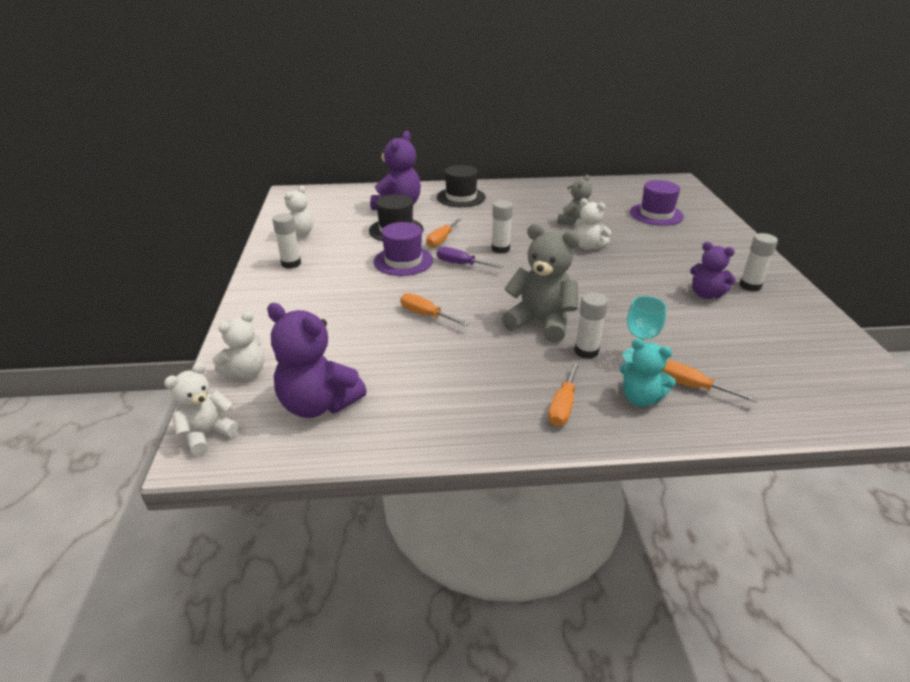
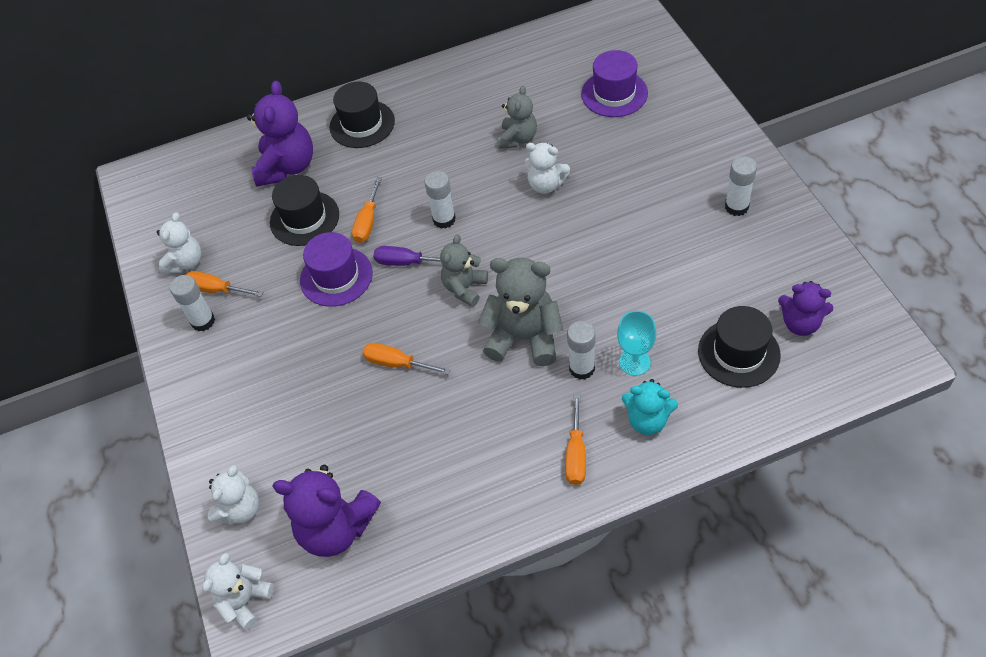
camera: 10 degrees left, 20 degrees up
orange screwdriver [660,360,758,403] -> orange screwdriver moved to [185,271,264,297]
purple teddy bear [690,242,736,299] -> purple teddy bear moved to [778,281,833,336]
none -> grey teddy bear [440,234,488,307]
none -> black hat [698,306,781,388]

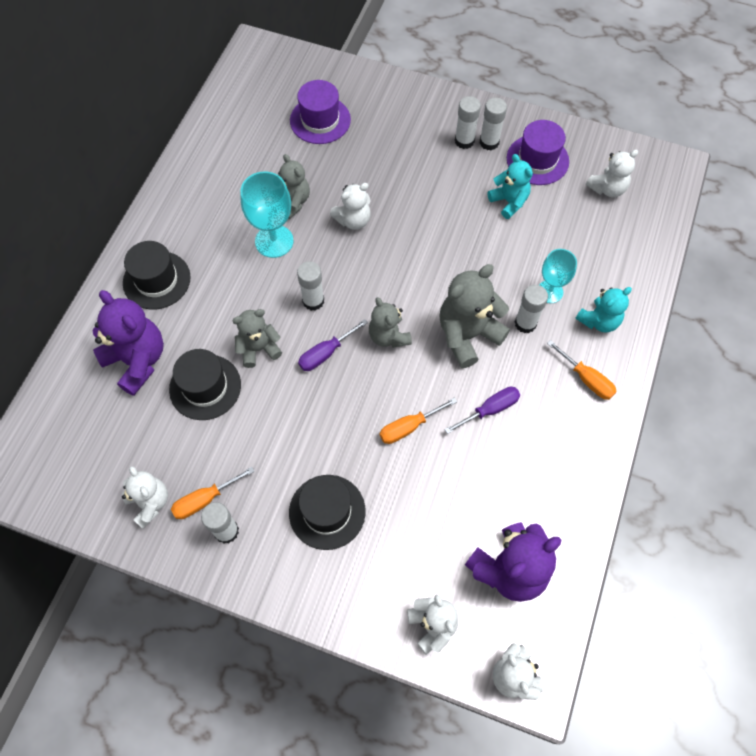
camera: 55 degrees left, 10 degrees up
purple hat [300,232,373,307] -> purple hat moved to [507,120,569,185]
orange screwdriver [352,177,382,243] -> grey teddy bear [232,309,282,368]
black hat [698,306,781,388] -> black hat moved to [289,475,366,550]
purple teddy bear [778,281,833,336] -> white teddy bear [586,150,638,197]
none -> turquoise goblet [240,171,294,258]
none -> purple screwdriver [444,387,520,434]
none -> white glue stick [455,96,481,149]
none -> turquoise teddy bear [488,154,533,219]

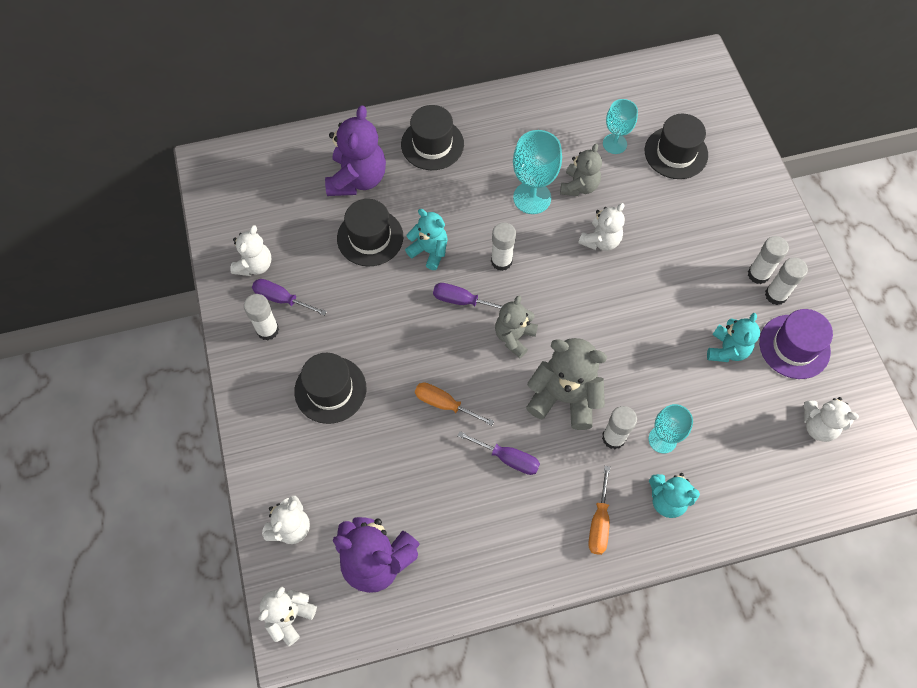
camera: 55 degrees right, 0 degrees up
orange screwdriver [171,467,255,519] -> purple screwdriver [252,279,327,316]
grey teddy bear [232,309,282,368] -> turquoise teddy bear [405,209,448,270]
purple hat [290,80,351,144] -> black hat [645,114,708,179]
white teddy bear [330,183,371,230] -> white teddy bear turned 75 degrees counterclockwise [578,203,625,251]
none -> turquoise goblet [603,99,638,154]

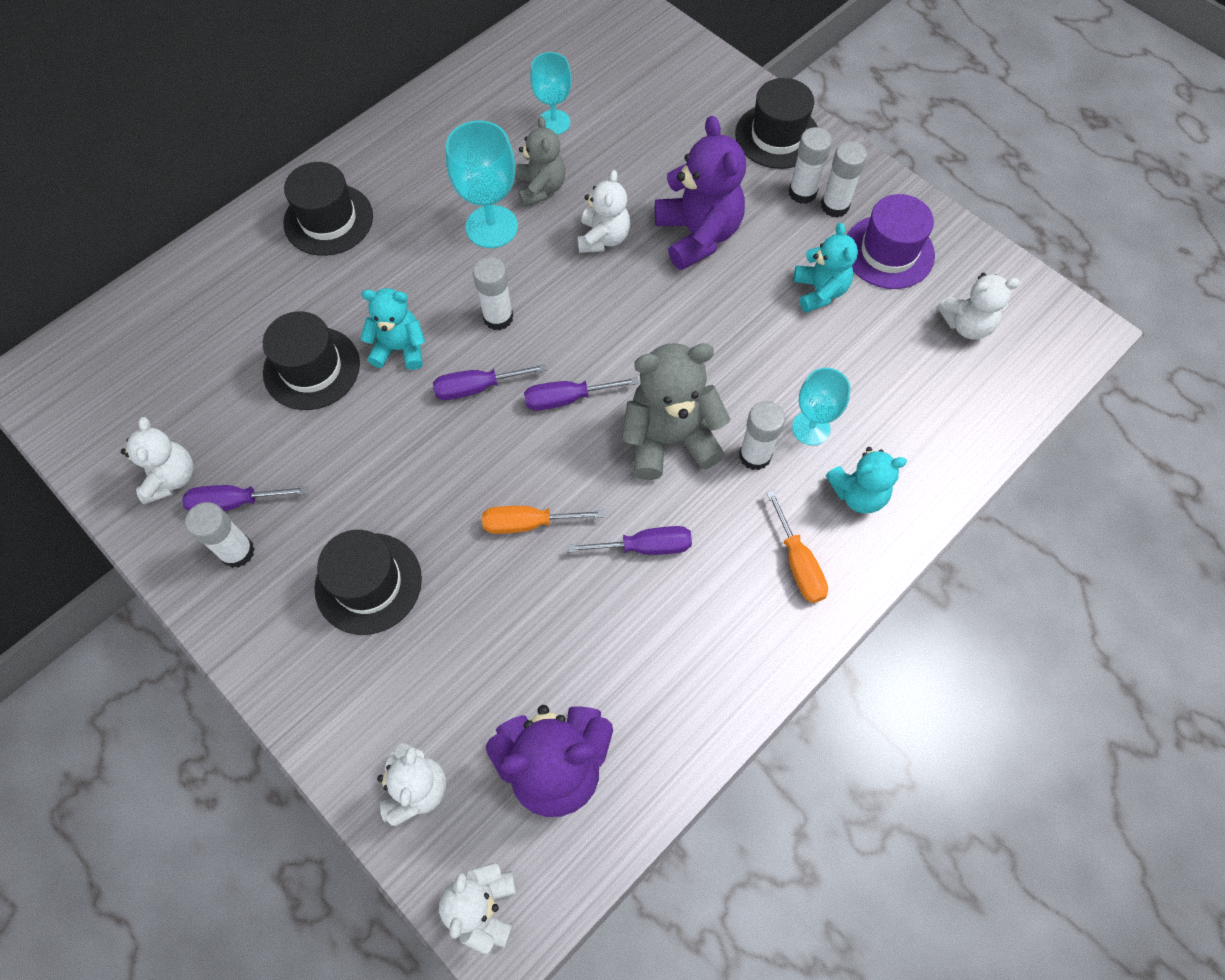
camera: 30 degrees left, 0 degrees up
purple teddy bear [325,105,386,196] -> purple teddy bear moved to [655,115,746,270]
grey teddy bear [495,295,538,358] -> purple screwdriver [524,377,638,411]
black hat [645,114,708,179] -> black hat moved to [735,78,818,169]

